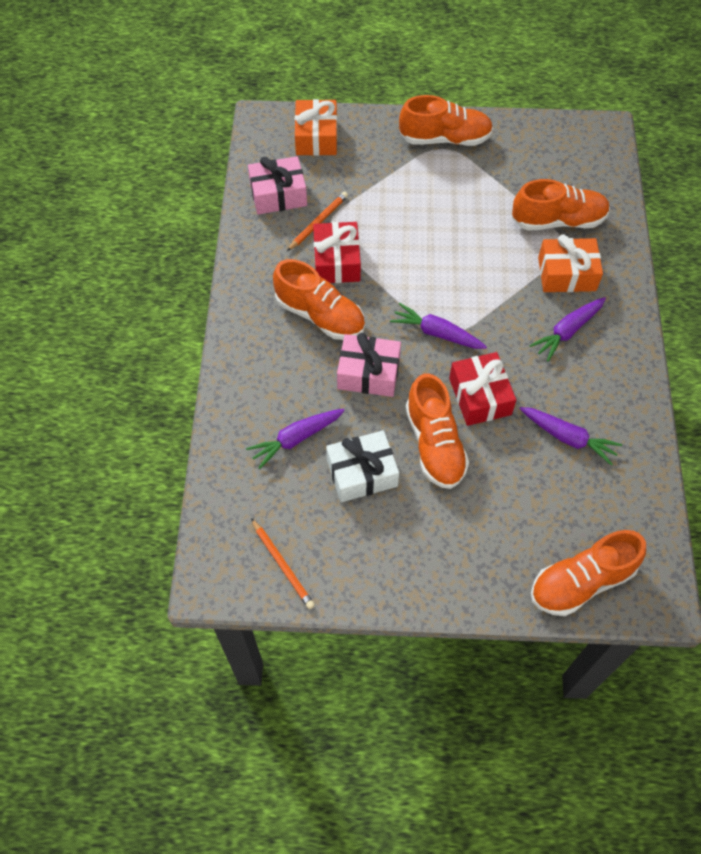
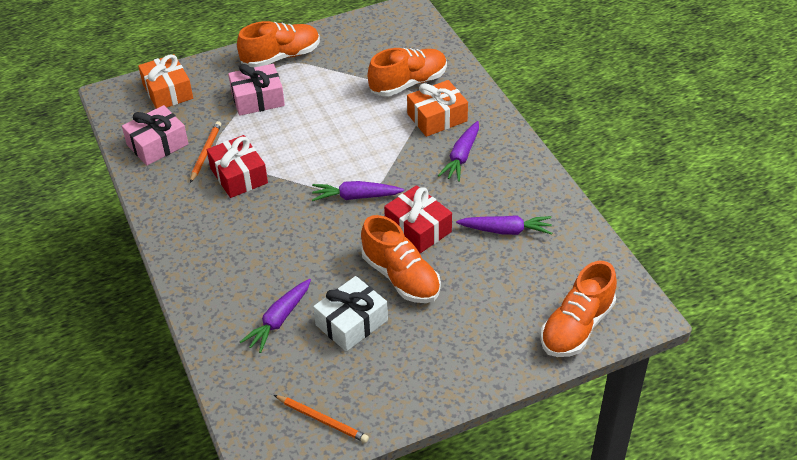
camera: 25 degrees left, 15 degrees down
orange shoe [273,259,365,340] -> none
pink gift [337,333,401,397] -> pink gift moved to [228,64,285,116]

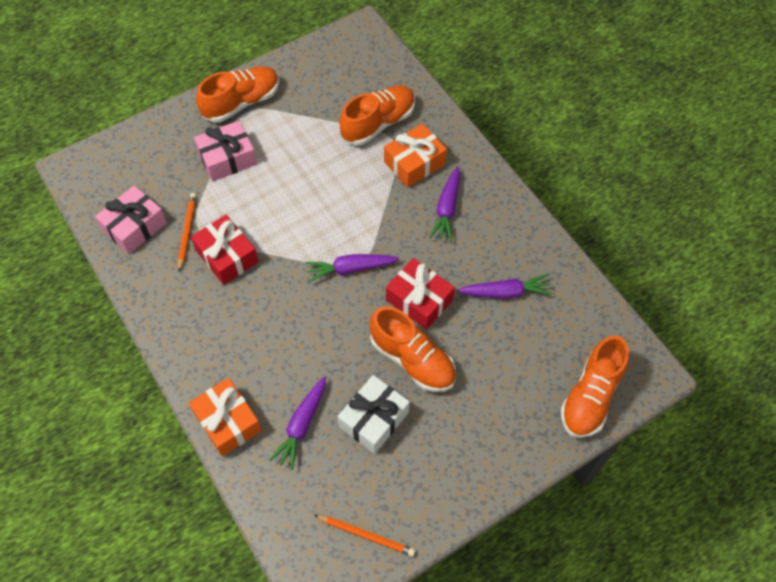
camera: 10 degrees left, 15 degrees up
orange gift [138,54,193,109] -> orange gift moved to [189,378,262,456]

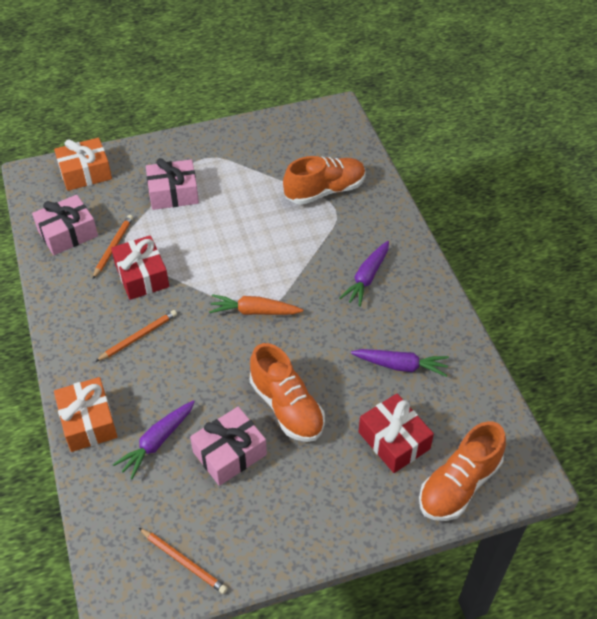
camera: 15 degrees right, 10 degrees down
orange shoe [196,66,279,122] -> none
purple carrot [305,254,399,282] -> orange carrot [209,294,303,315]
white gift [338,375,410,454] -> pink gift [190,407,267,486]
orange gift [384,124,447,188] -> orange gift moved to [54,138,112,191]
red gift [386,258,455,330] -> red gift moved to [358,394,434,473]
none -> orange pencil [95,310,177,362]

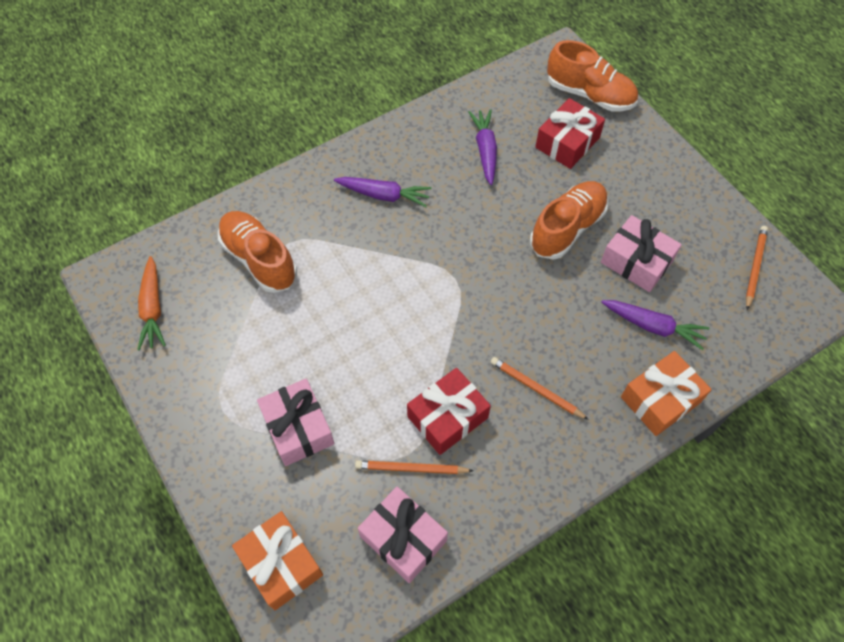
camera: 105 degrees left, 10 degrees up
orange carrot [209,294,303,315] -> orange carrot moved to [137,256,166,350]

